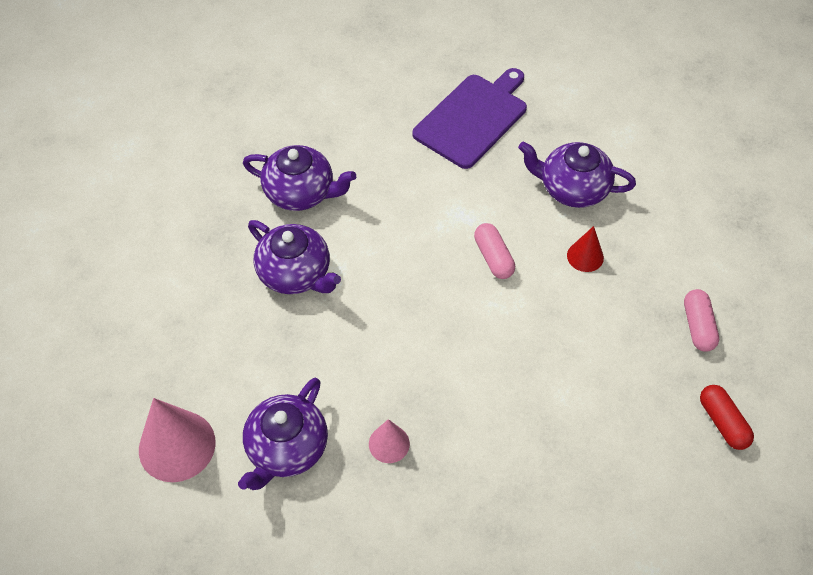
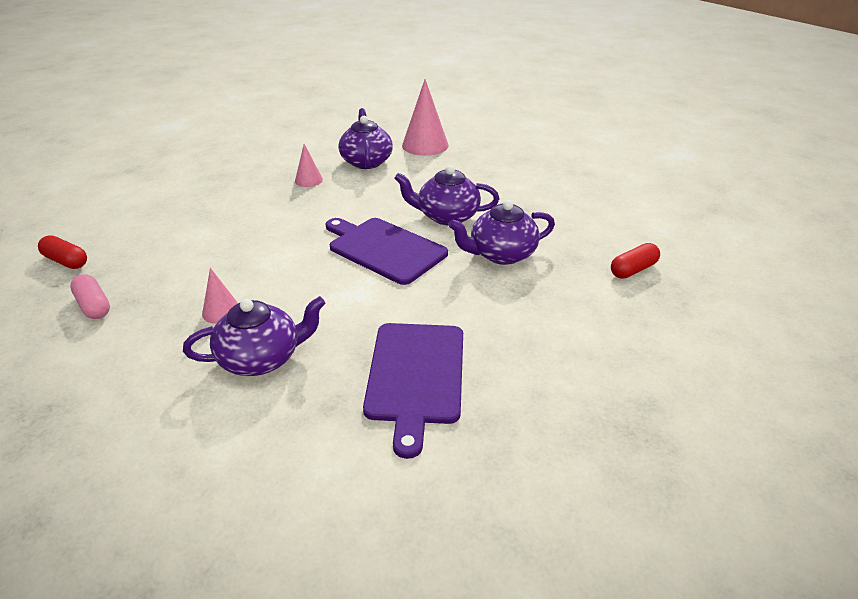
camera: 145 degrees right, 20 degrees down
pink capsule [474,223,515,279] -> none
red cone [567,226,604,272] -> pink cone [202,268,238,324]
none -> purple cutting board [326,218,448,285]
none -> red capsule [611,243,660,279]

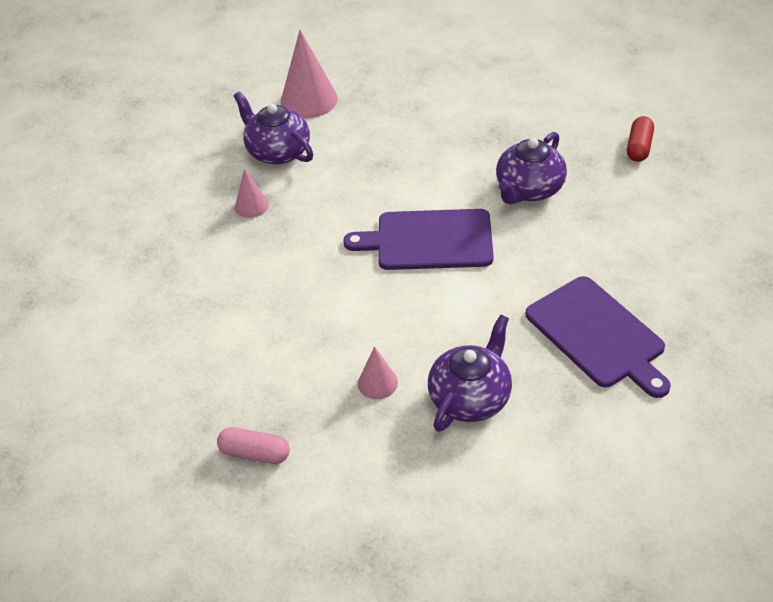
camera: 35 degrees left, 10 degrees up
red capsule [38,235,87,269] -> none
purple teapot [394,165,499,226] -> none

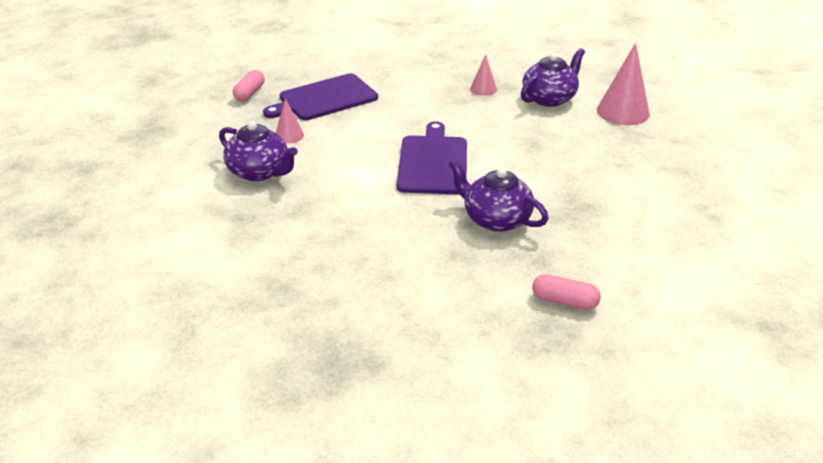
camera: 90 degrees right, 10 degrees down
purple cutting board [526,276,671,398] -> purple cutting board moved to [263,73,378,120]
red capsule [627,116,654,162] -> pink capsule [532,274,601,310]

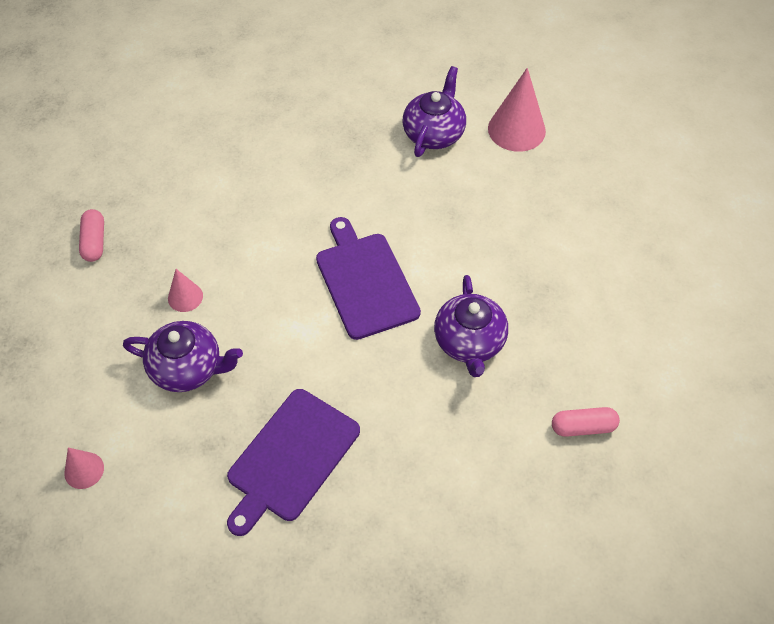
camera: 25 degrees left, 20 degrees up
purple cutting board [263,73,378,120] -> purple cutting board moved to [227,389,360,536]
purple teapot [449,159,549,232] -> purple teapot turned 105 degrees counterclockwise [434,275,508,377]
pink cone [470,54,497,96] -> pink cone moved to [64,448,104,489]

